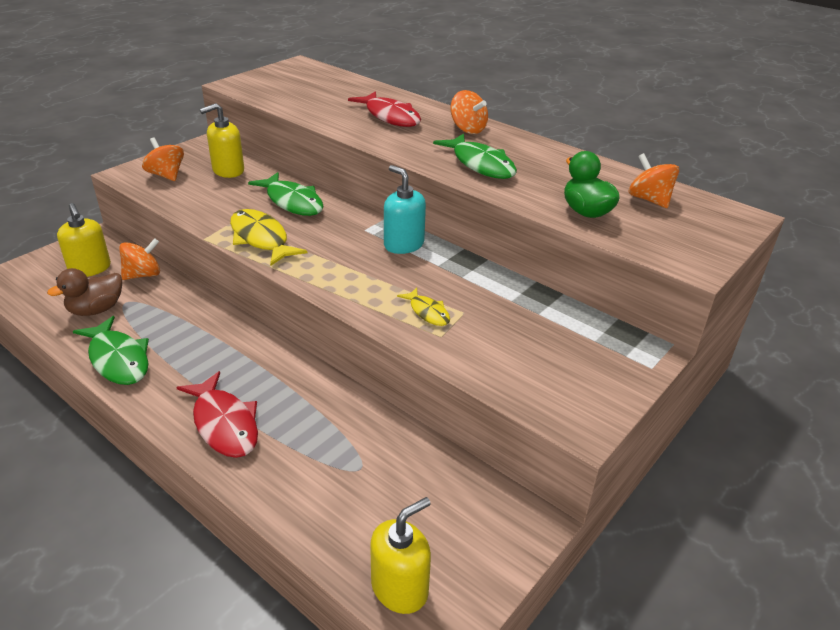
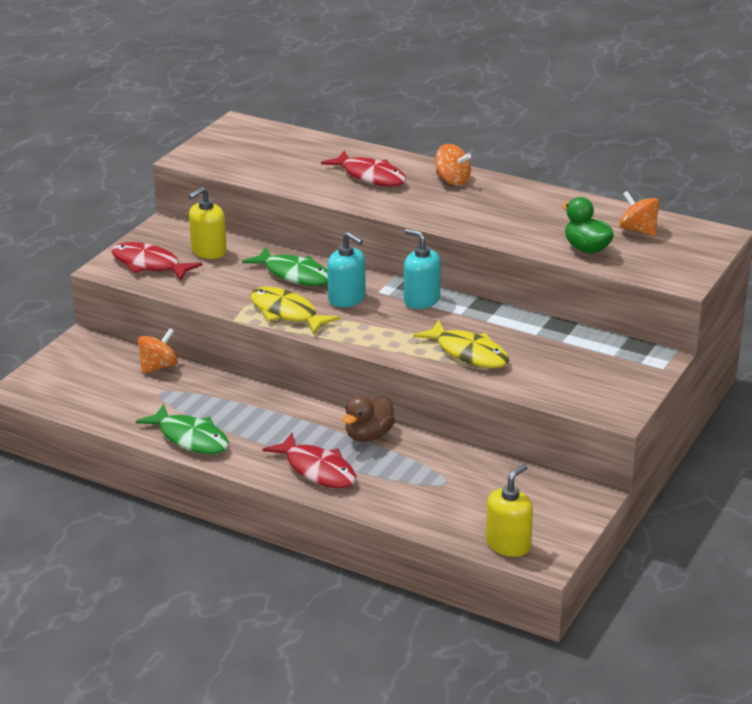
camera: 10 degrees left, 5 degrees down
brown duck [47,268,122,316] -> brown duck moved to [342,395,395,442]
yellow soap dispenser [57,203,111,277] -> none
orange spinning top [142,137,184,181] -> red fish [111,242,202,280]
yellow fish [397,288,450,326] -> yellow fish [413,320,509,368], size x1.79
green fish [433,133,517,179] -> none
none -> turquoise soap dispenser [327,232,366,307]

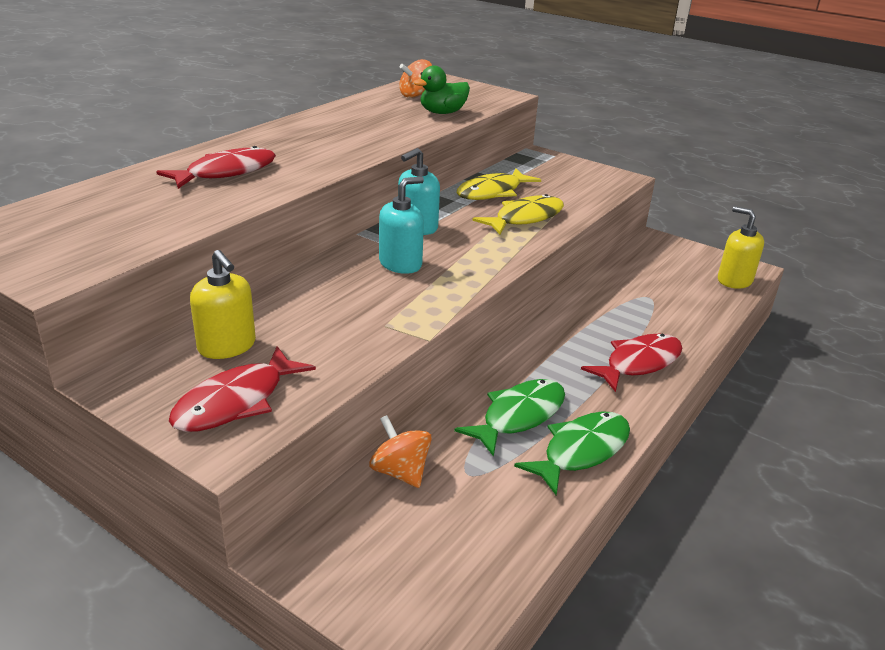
camera: 85 degrees left, 0 degrees up
green fish [242,247,328,286] -> green fish moved to [454,379,565,457]
yellow fish [250,287,340,334] -> yellow fish moved to [457,169,541,200]
brown duck [342,395,395,442] -> none
orange spinning top [435,144,471,186] -> none

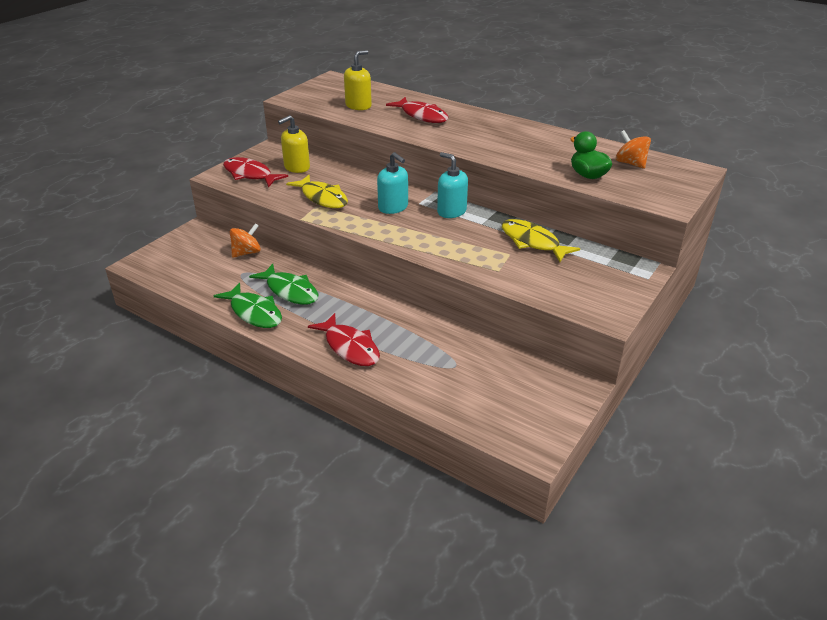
camera: 90 degrees right, 5 degrees up
yellow fish [472,194,564,235] -> yellow fish moved to [286,175,348,208]
yellow soap dispenser [718,206,764,289] -> yellow soap dispenser moved to [344,50,372,110]

